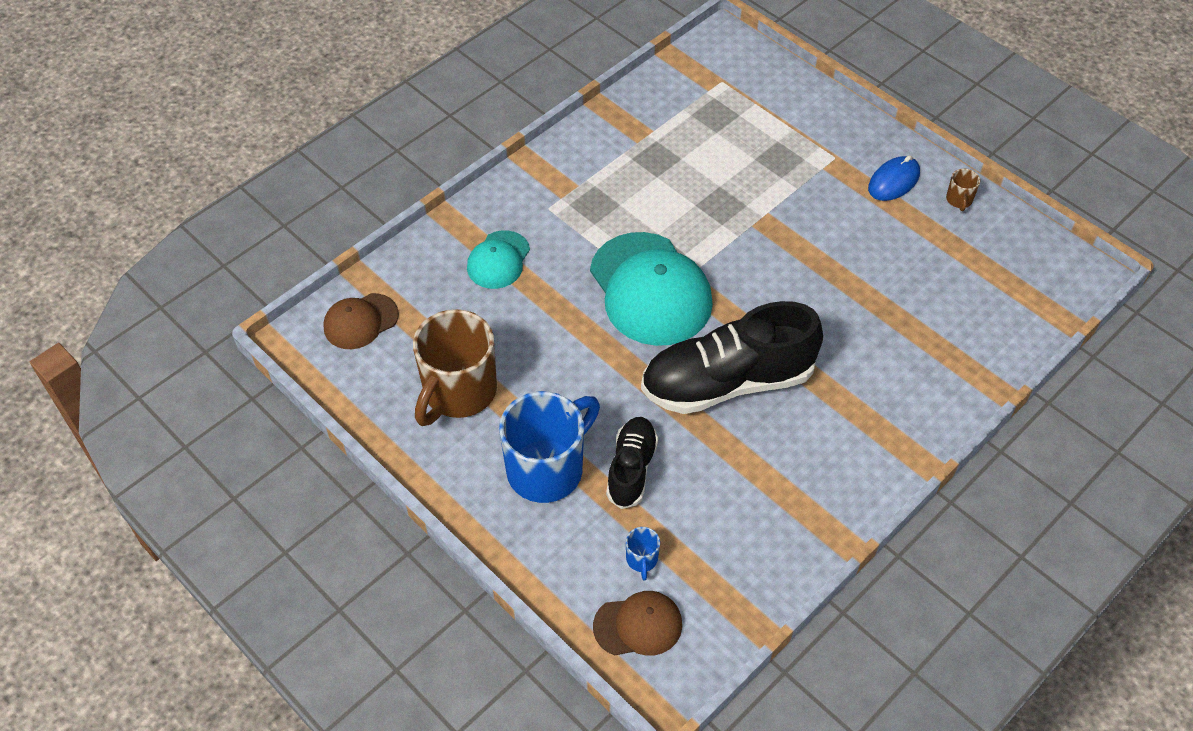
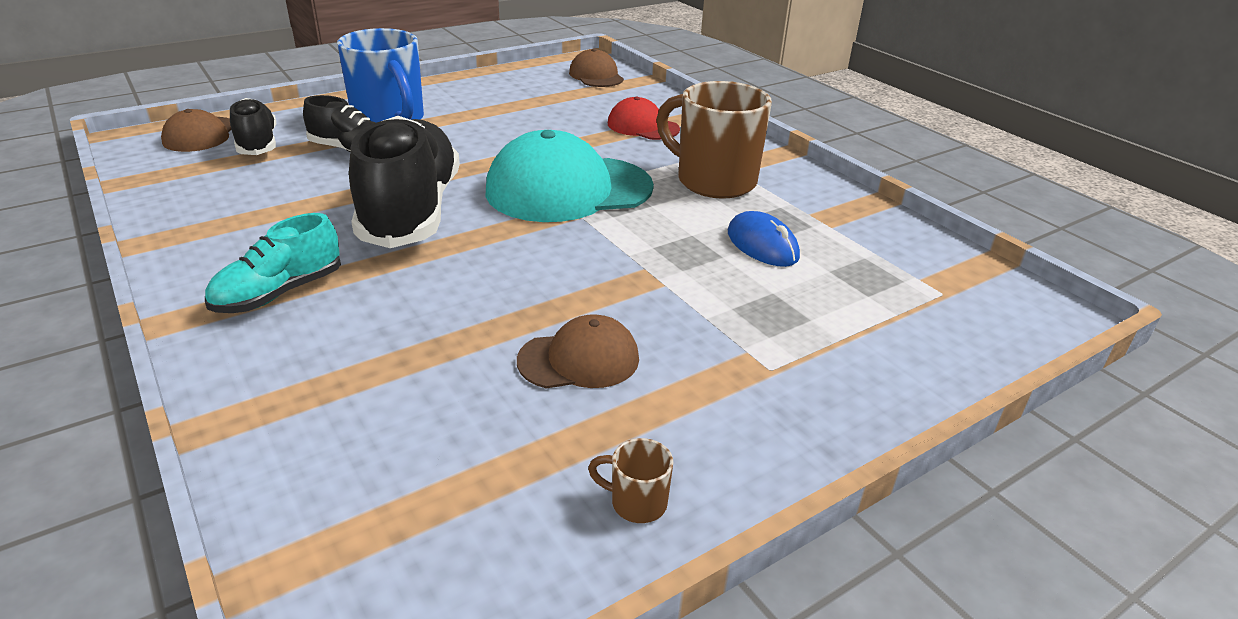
camera: 100 degrees right, 20 degrees down
brown mug [413,309,497,426] -> brown mug moved to [656,81,772,198]
turquoise cap [467,230,530,289] -> red cap [608,96,680,140]
blue mug [626,527,660,580] -> black shoe [230,98,276,155]
blue mouse [868,155,920,201] -> blue mouse moved to [728,211,800,267]
none -> turquoise shoe [205,213,341,313]
none -> brown cap [517,314,639,389]

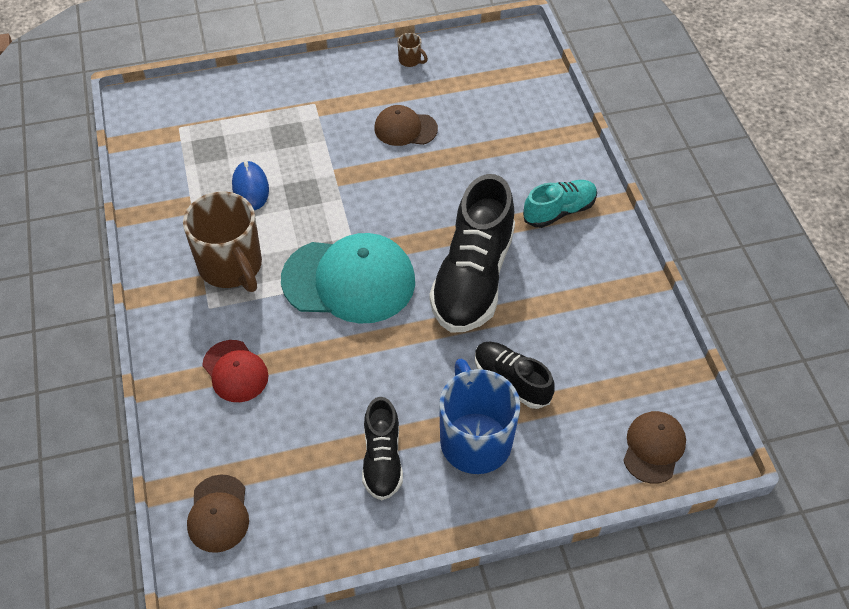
camera: 160 degrees left, 20 degrees up
black shoe [230,98,276,155] -> black shoe moved to [362,397,403,501]

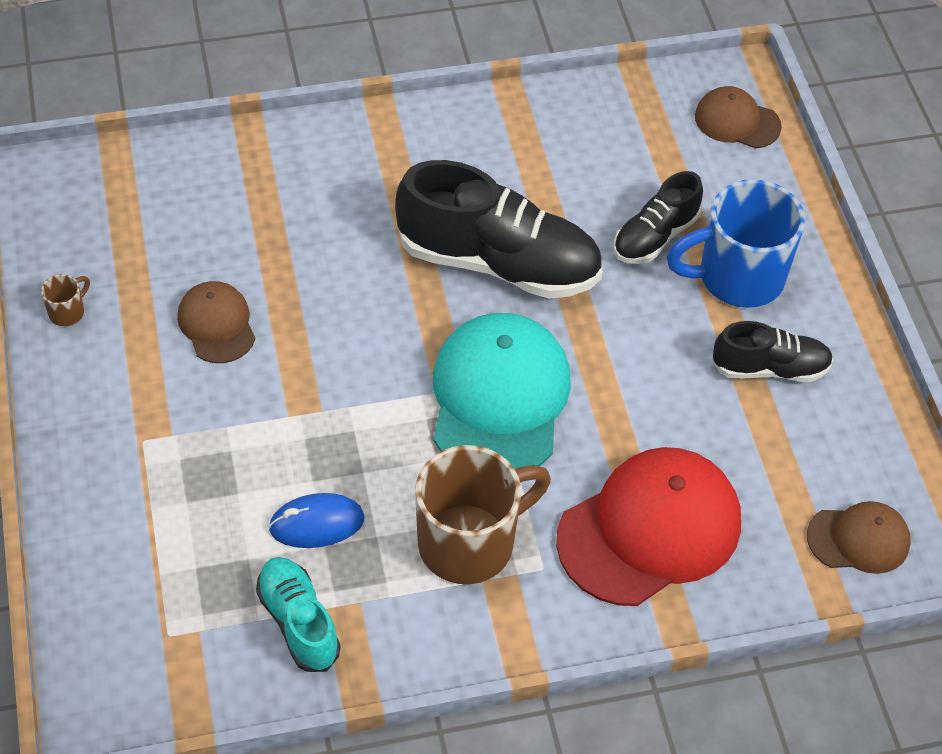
camera: 90 degrees left, 0 degrees up
red cap [202,340,269,402] -> red cap [556,447,741,606], size x1.89
brown cap [374,105,438,146] -> brown cap turned 150 degrees clockwise [177,281,255,363]
turquoise shoe [523,180,597,228] -> turquoise shoe moved to [256,557,341,672]

